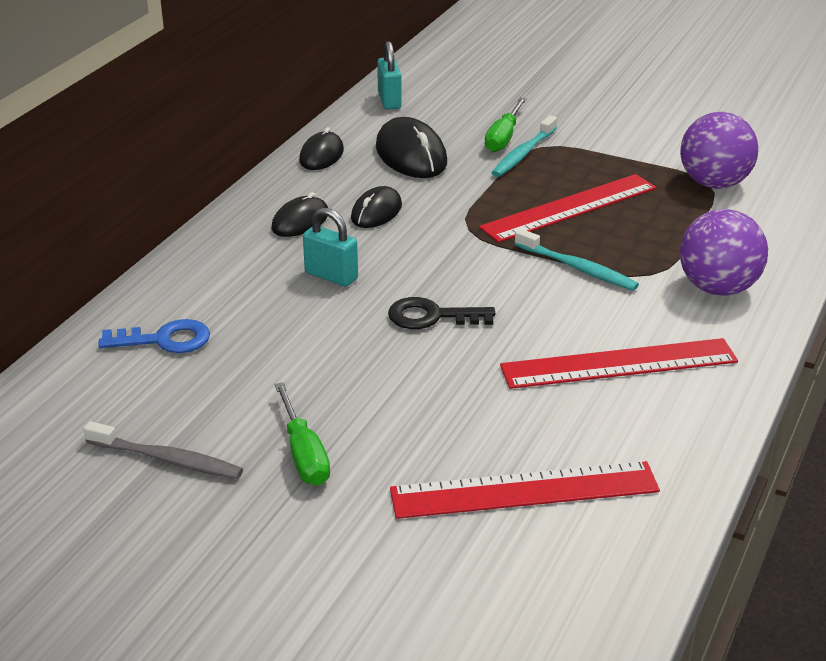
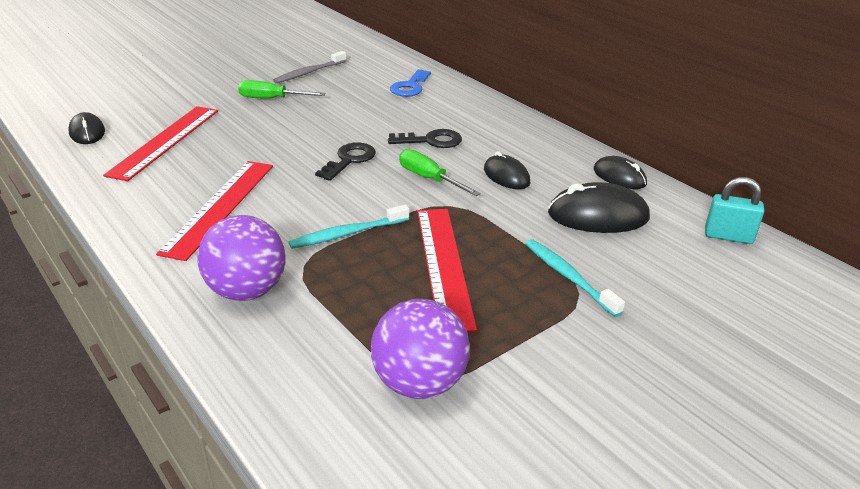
camera: 115 degrees right, 0 degrees up
black mouse [271,192,328,237] -> black mouse moved to [68,112,105,144]
turquoise padlock [303,208,358,286] -> black key [388,129,462,148]
green screwdriver [485,98,526,152] -> green screwdriver moved to [399,149,481,196]

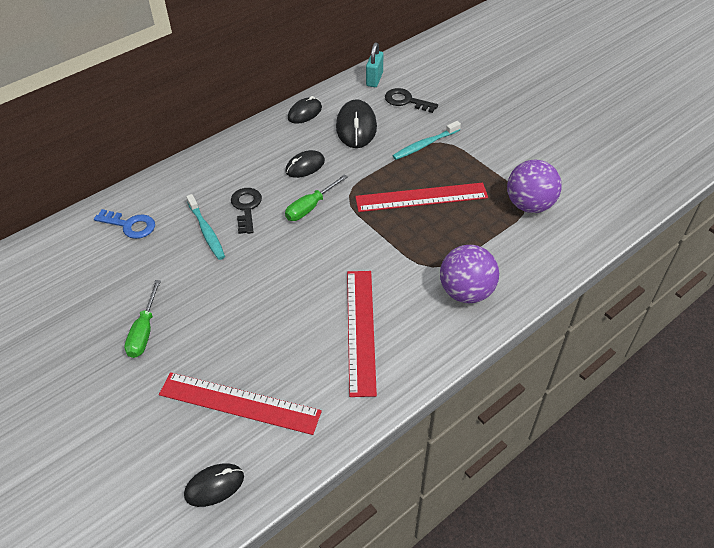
camera: 90 degrees left, 15 degrees up
red ruler [156,161,273,261] -> red ruler turned 75 degrees clockwise [347,271,377,397]
grey toothbrush [273,51,347,83] -> none
turquoise toothbrush [289,205,409,249] -> turquoise toothbrush moved to [186,194,225,260]
black key [315,142,376,181] -> black key moved to [385,88,438,113]

